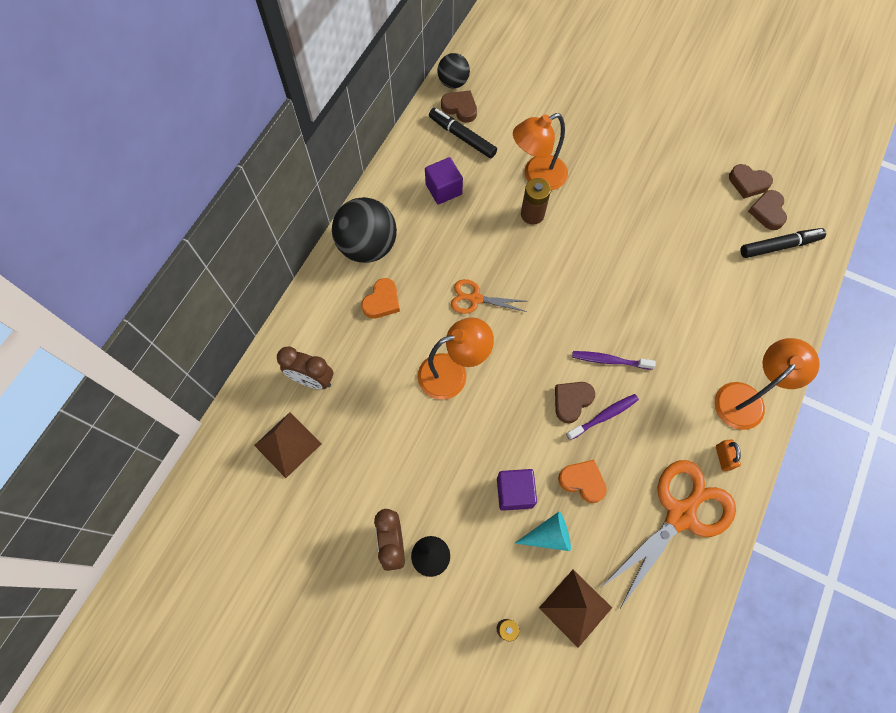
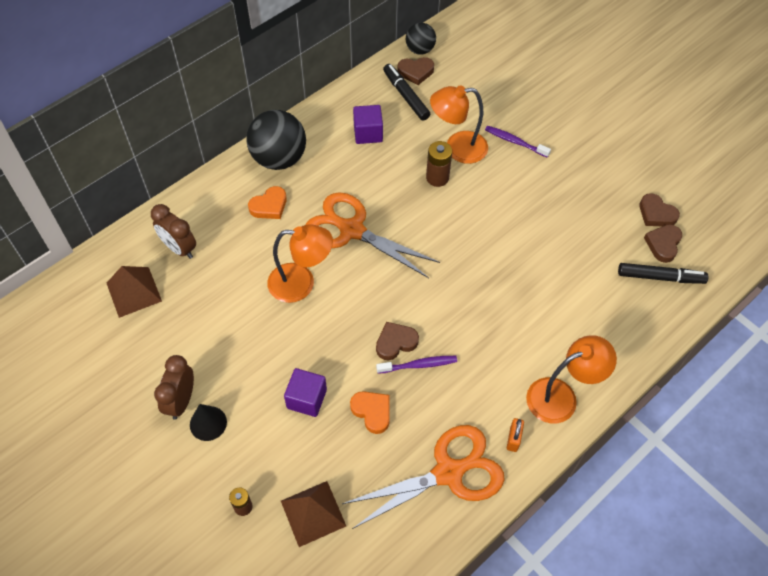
camera: 20 degrees right, 10 degrees down
brown heart [441,90,477,123] -> brown heart turned 120 degrees clockwise [397,57,434,85]
orange scissors [451,279,527,314] -> orange scissors [305,192,440,278], size x1.90
turquoise cone [515,511,571,551] -> none
purple toothbrush [572,351,656,370] -> purple toothbrush moved to [485,126,551,158]

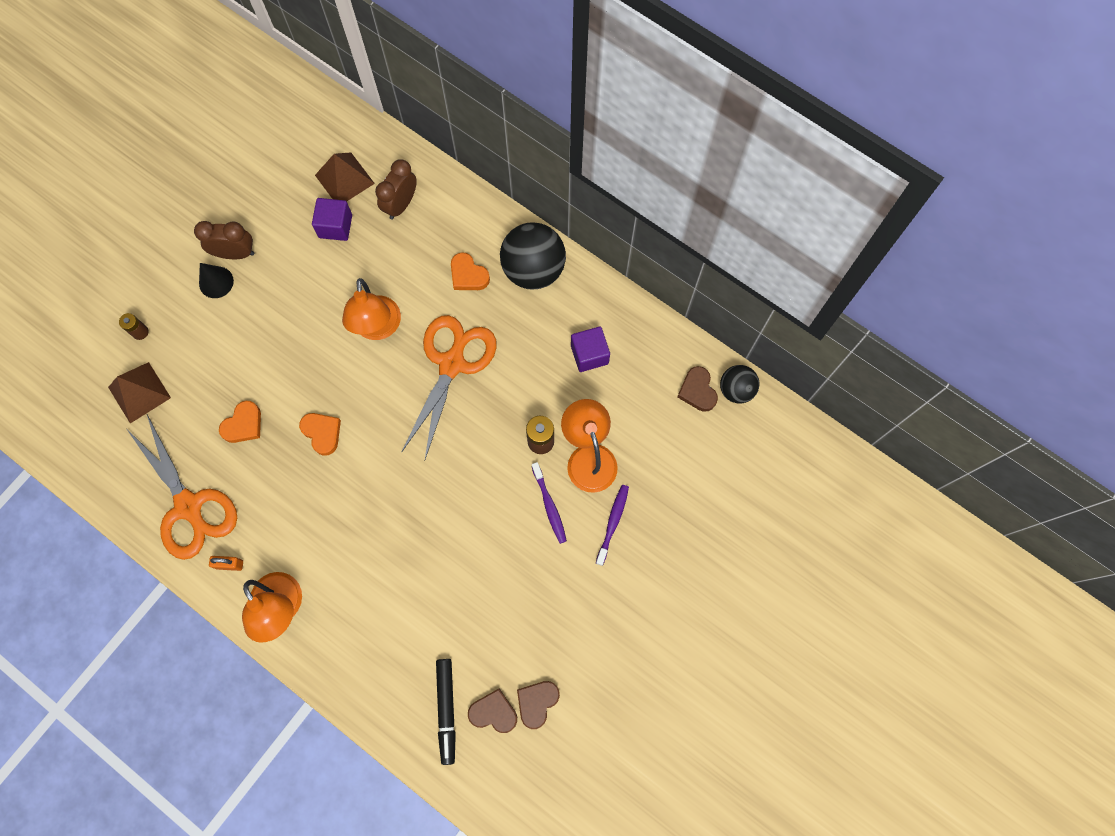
camera: 80 degrees right, 15 degrees up
purple cube [284,368,327,417] -> purple cube moved to [312,198,352,241]
brown heart [376,322,419,360] -> orange heart [299,413,341,456]
purple toothbrush [376,356,457,374] -> purple toothbrush moved to [531,462,567,544]
black marker [383,64,430,121] -> none

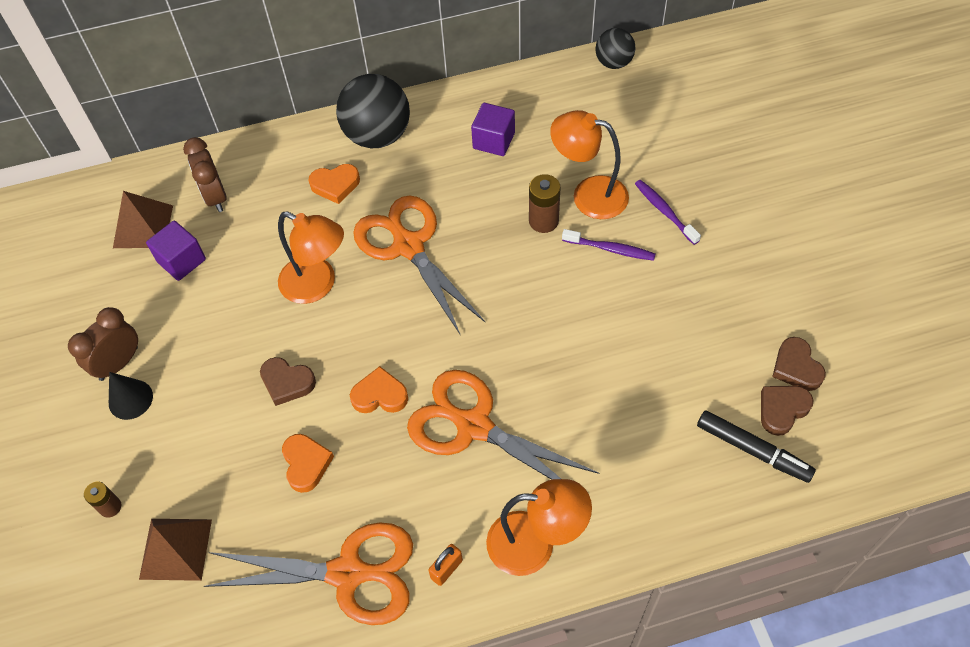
camera: 50 degrees left, 15 degrees down
brown heart [677,366,718,412] -> brown heart moved to [260,357,316,406]
none -> orange scissors [407,370,599,480]

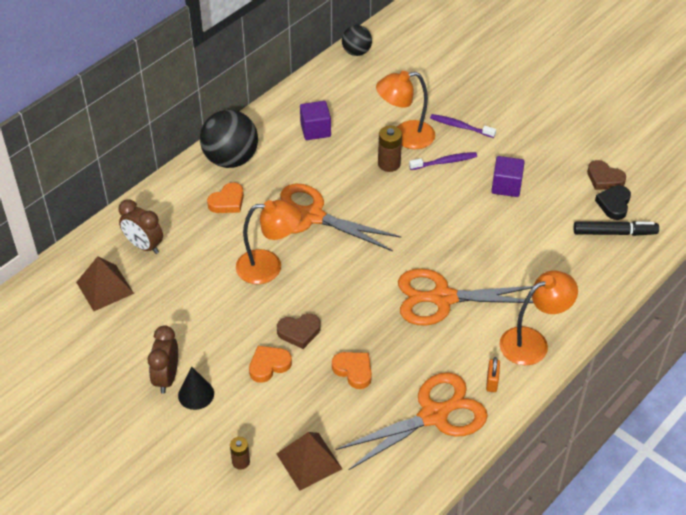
camera: 35 degrees left, 10 degrees down
purple cube [146,221,206,281] -> purple cube moved to [491,156,525,197]
orange heart [350,366,408,413] -> orange heart moved to [249,346,292,383]
brown heart [761,386,813,436] -> black heart [595,185,631,220]

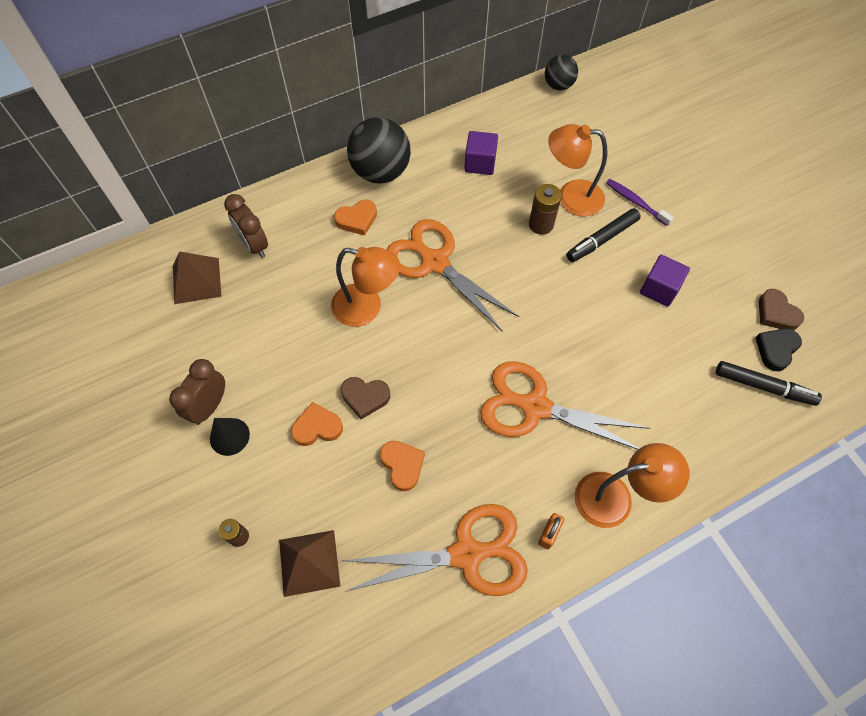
camera: 20 degrees right, 15 degrees up
purple toothbrush [409,152,477,170] -> black marker [566,208,641,262]

